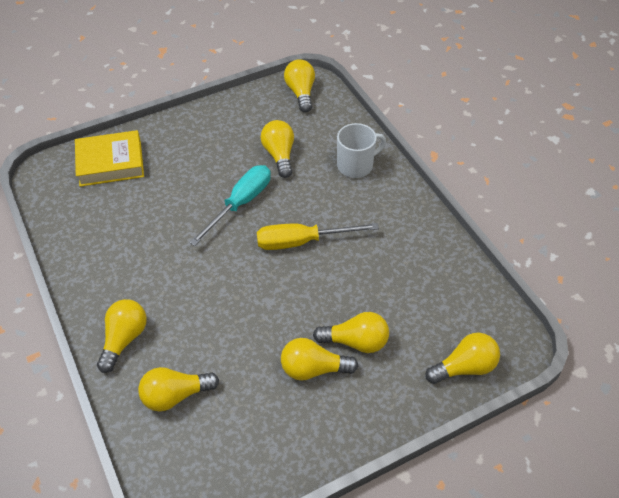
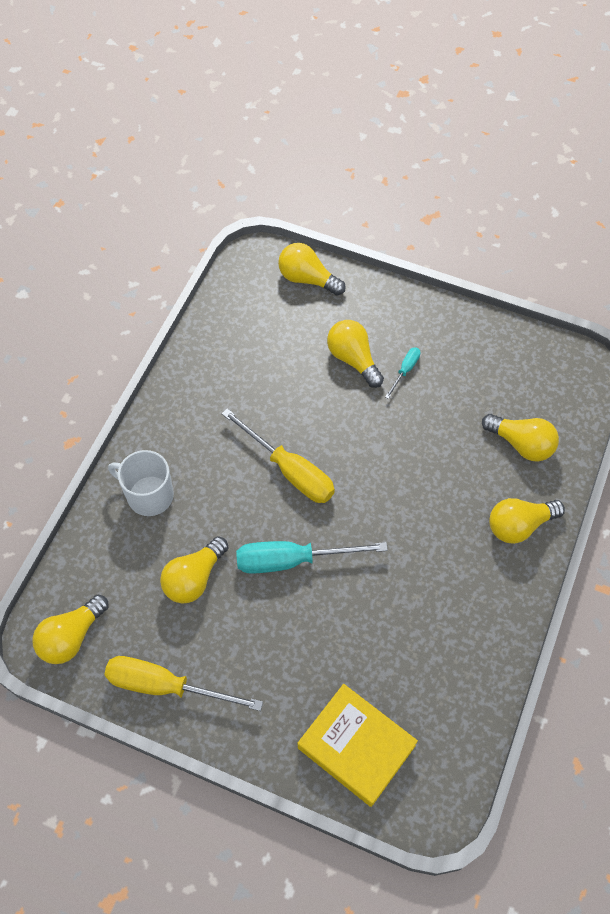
camera: 130 degrees left, 10 degrees up
yellow light bulb [281,338,358,381] -> turquoise screwdriver [385,347,420,399]
none -> yellow screwdriver [104,656,263,711]

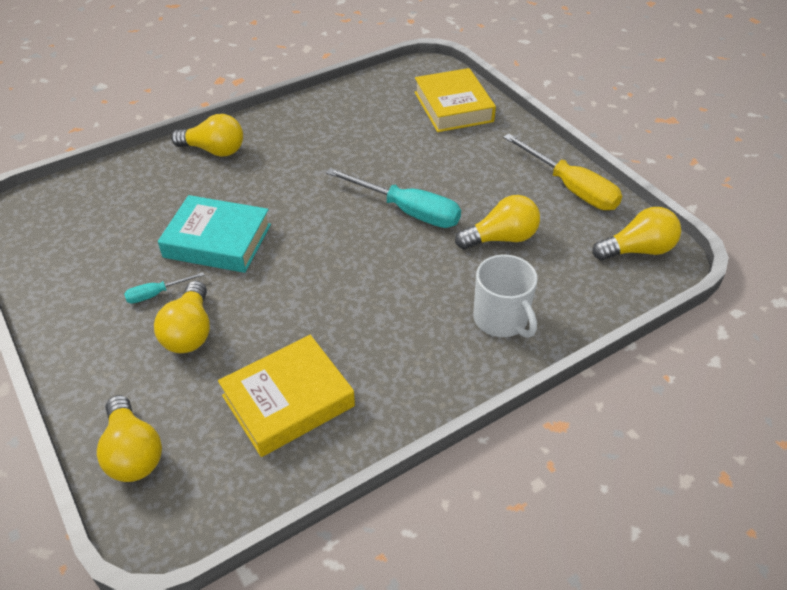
camera: 145 degrees left, 15 degrees down
yellow screwdriver [222,408,335,503] -> none
yellow light bulb [482,414,559,461] -> none
none -> turquoise book [158,195,271,273]
none -> yellow book [218,335,355,457]

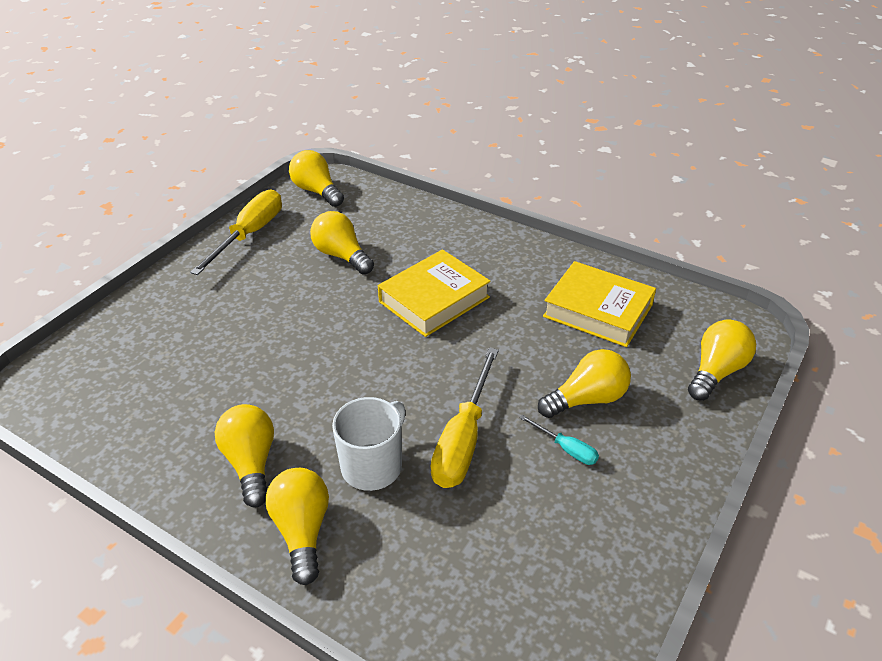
camera: 115 degrees left, 5 degrees down
turquoise book [158,195,271,273] -> yellow screwdriver [431,348,499,488]
turquoise screwdriver [326,168,461,228] -> none
yellow book [414,68,496,132] -> yellow book moved to [378,249,491,337]
white mug [473,255,538,338] -> white mug moved to [332,397,405,491]
none -> yellow light bulb [215,404,274,507]

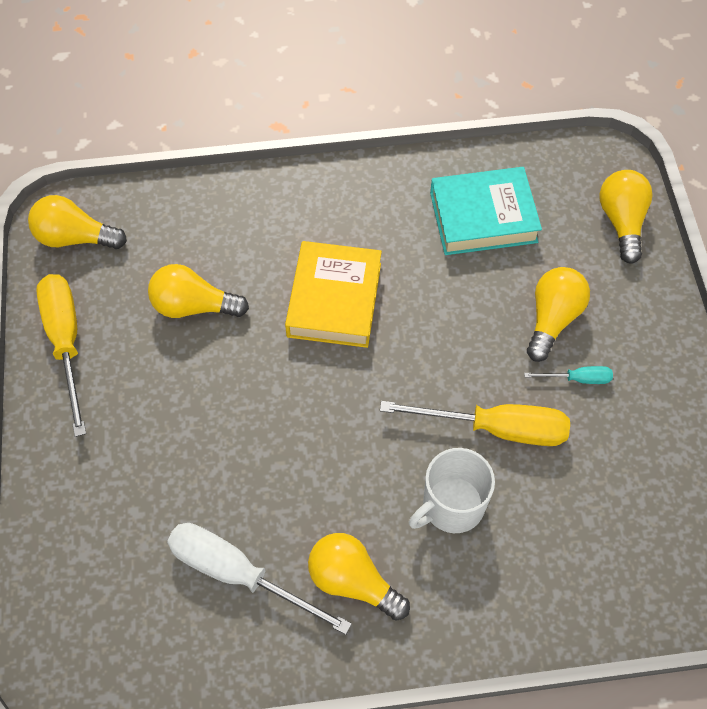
camera: 40 degrees left, 20 degrees up
yellow light bulb [266,468,329,585] -> none
white mug [332,397,405,491] -> white mug turned 120 degrees counterclockwise [409,448,495,533]
yellow screwdriver [431,348,499,488] -> yellow screwdriver turned 60 degrees counterclockwise [380,401,570,446]
yellow book [543,261,656,347] -> turquoise book [430,167,542,255]
none -> white screwdriver [167,523,352,635]

